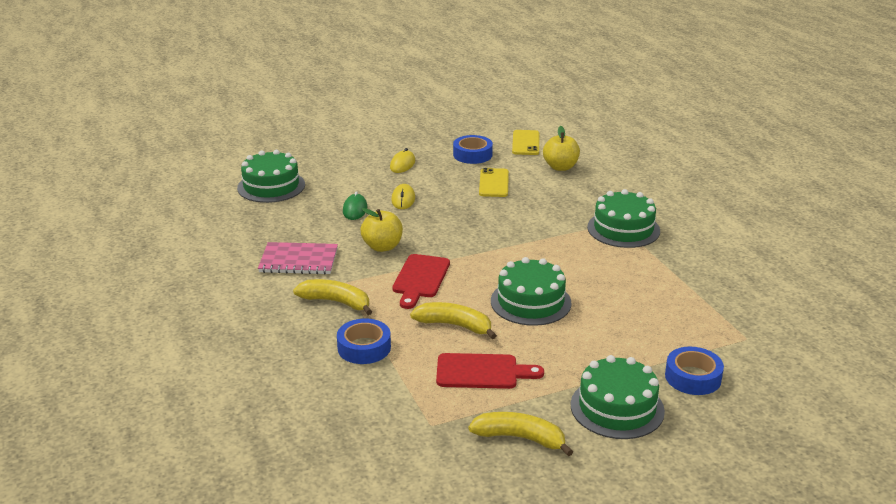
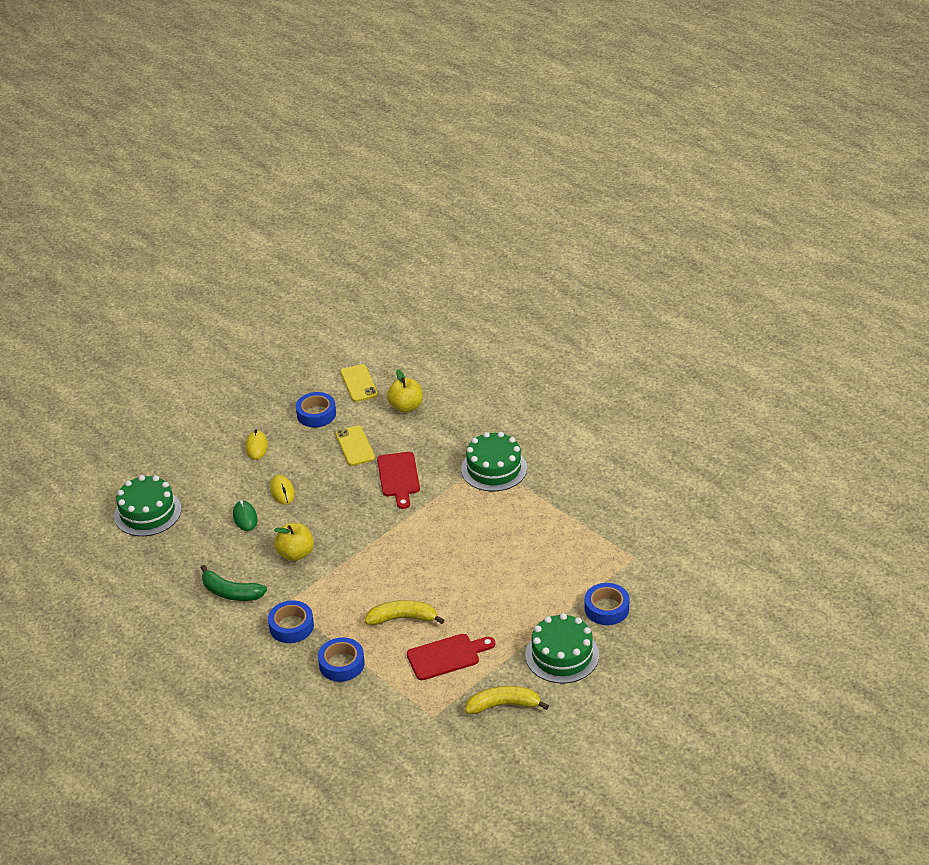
camera: 20 degrees left, 10 degrees up
pink notebook [258,242,338,275] -> green banana [201,565,267,601]
yellow banana [293,279,372,315] -> blue tape [268,600,314,643]
red cutting board [392,254,450,309] -> red cutting board moved to [377,452,420,509]
green cake [491,257,572,326] -> none

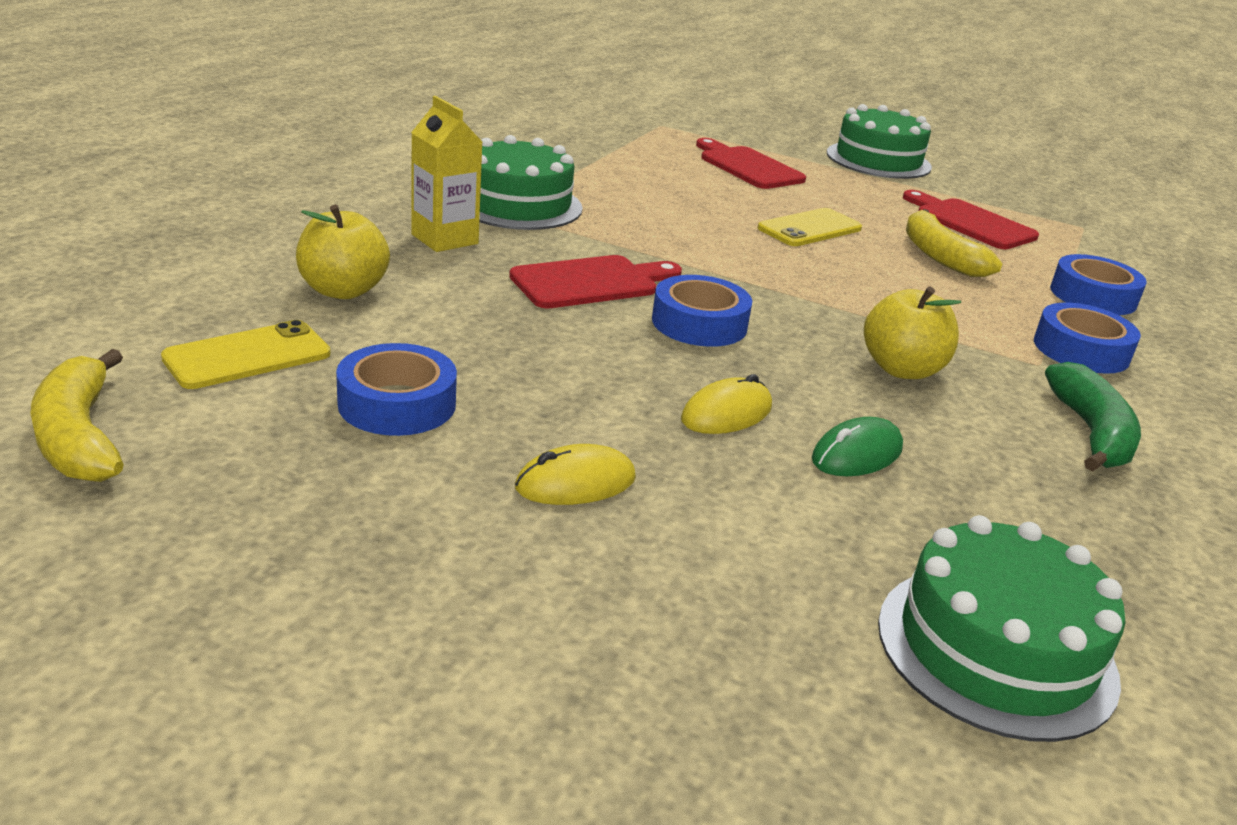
camera: 115 degrees left, 10 degrees down
yellow phone [335,426,375,466] -> yellow phone moved to [758,208,862,246]
yellow banana [465,686,549,714] -> yellow banana moved to [30,349,124,482]
blue tape [585,583,629,625] -> blue tape moved to [652,275,752,347]
none -> yellow carton [411,96,483,252]
none -> red cutting board [696,138,806,189]

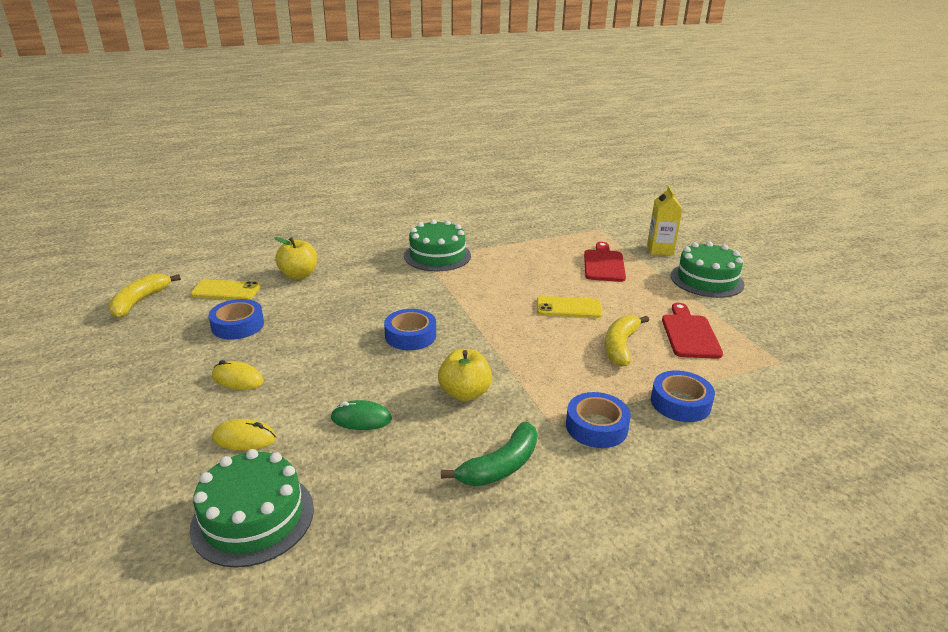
camera: 45 degrees right, 0 degrees up
yellow carton [411,96,483,252] -> yellow carton moved to [647,186,683,255]
red cutting board [509,255,682,308] -> none
yellow mouse [681,374,772,434] -> yellow mouse moved to [212,419,276,450]

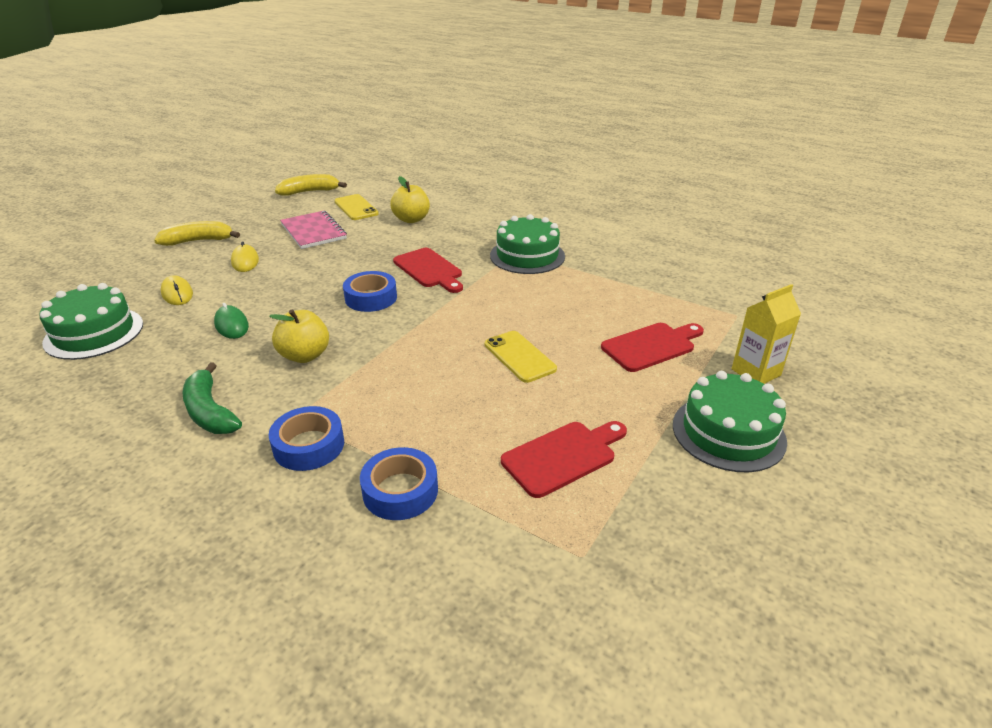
camera: 55 degrees right, 5 degrees up
blue tape [208,299,264,340] -> pink notebook [280,211,347,249]
green banana [441,422,537,486] -> green banana turned 45 degrees clockwise [182,362,242,434]
yellow banana [605,315,649,366] -> yellow banana moved to [154,221,240,246]
none -> red cutting board [393,248,463,293]

